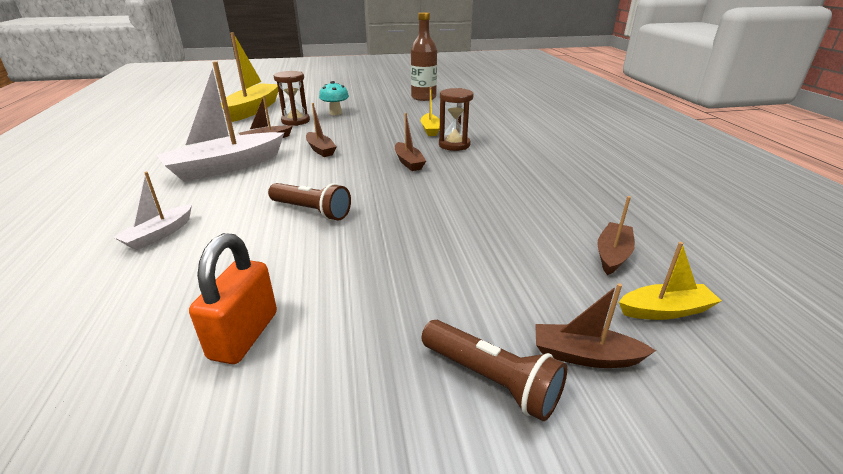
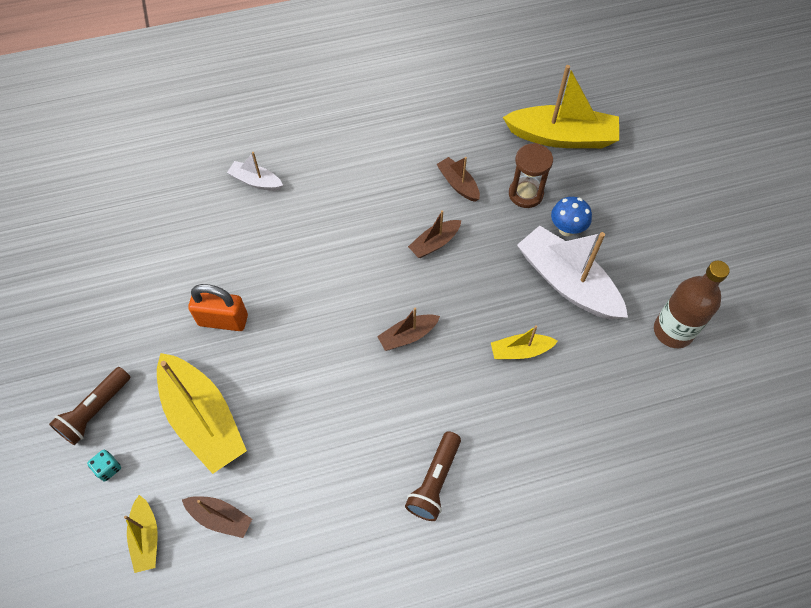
camera: 85 degrees right, 30 degrees up
white boat [157,61,284,182] -> white boat moved to [517,226,628,320]
orange padlock [189,233,277,364] -> orange padlock moved to [188,284,248,331]
brown flashlight [268,183,351,221] -> brown flashlight moved to [405,431,461,521]
turquoise mushroom [319,81,349,115] -> blue mushroom [551,197,592,236]
brown hourglass [439,88,473,151] -> none
brown boat [535,283,656,368] -> turquoise dice [87,450,121,482]
none -> yellow boat [157,353,247,474]

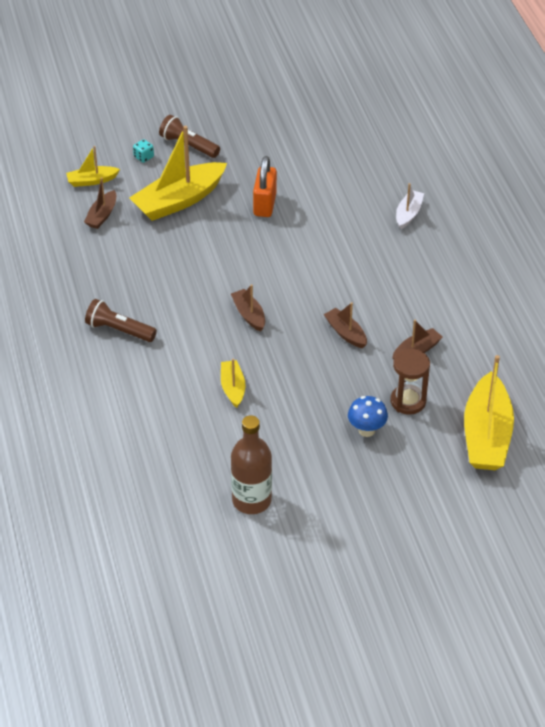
camera: 90 degrees right, 15 degrees down
white boat [517,226,628,320] -> none

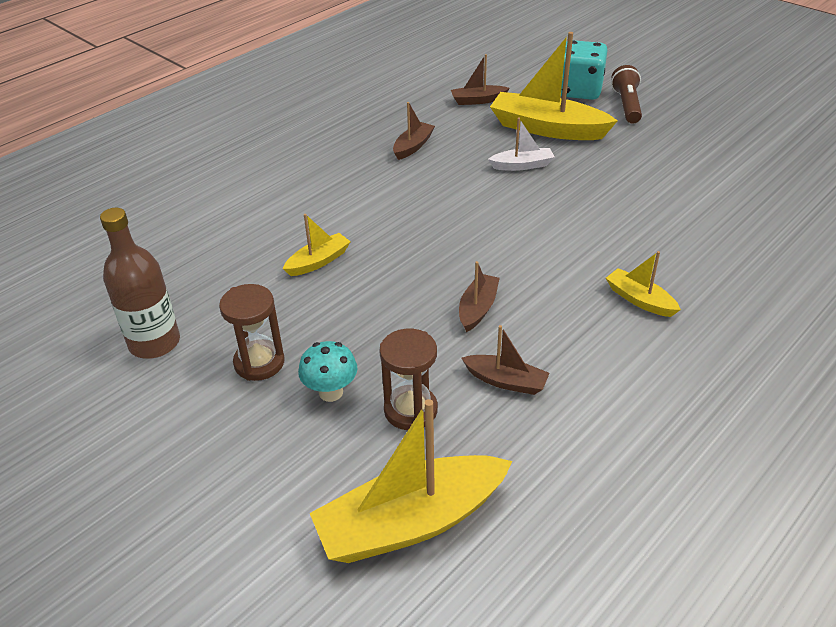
camera: 60 degrees right, 5 degrees down
yellow boat [66,146,120,187] -> yellow boat moved to [606,251,681,317]
brown flashlight [85,299,157,342] -> none
turquoise dice [133,139,154,163] -> turquoise dice [561,40,607,100], size x2.50
brown boat [231,284,265,332] -> brown boat moved to [393,102,435,160]
orange padlock [253,156,277,217] -> none
blue mushroom [348,396,388,437] -> turquoise mushroom [298,341,358,402]
white boat [396,183,424,229] -> white boat moved to [488,118,554,171]
none -> brown hourglass [219,284,285,381]

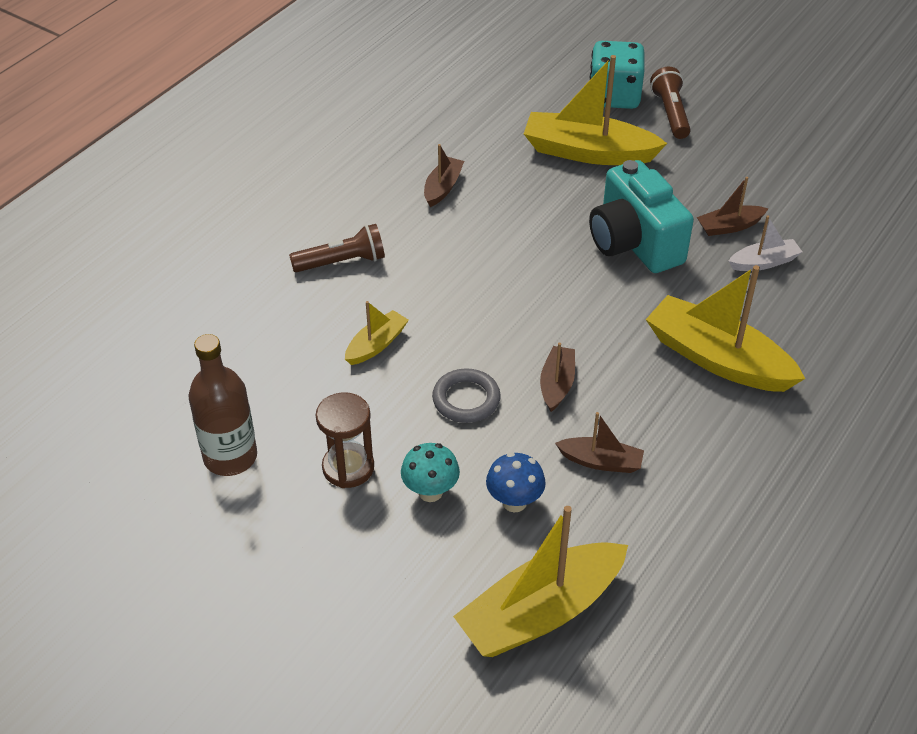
camera: 10 degrees left, 5 degrees up
brown hourglass [379,329,438,430] -> blue mushroom [486,452,546,513]
brown boat [451,54,510,105] -> brown boat moved to [697,177,768,236]
white boat [488,118,554,171] -> white boat moved to [729,216,802,271]
yellow boat [606,251,681,317] -> yellow boat [646,265,805,392], size x2.00
none -> brown flashlight [289,224,385,272]
none -> grey ring [432,368,501,423]
none -> turquoise camera [589,160,694,273]

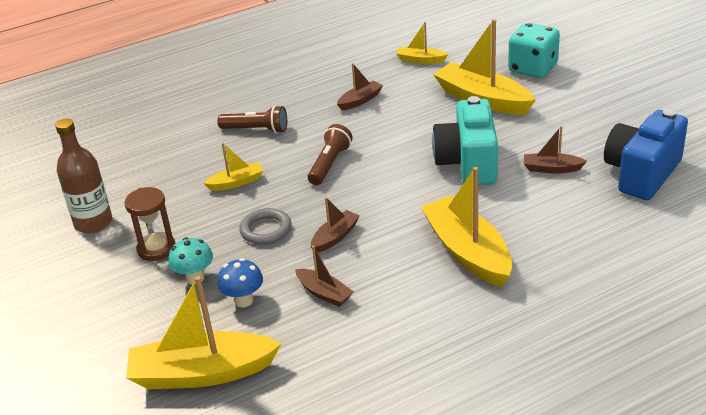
camera: 30 degrees right, 10 degrees down
brown flashlight [650,67,691,139] -> brown flashlight moved to [308,124,353,185]
white boat [729,216,802,271] -> none
none -> yellow boat [396,22,448,64]
none -> blue camera [604,109,688,200]

